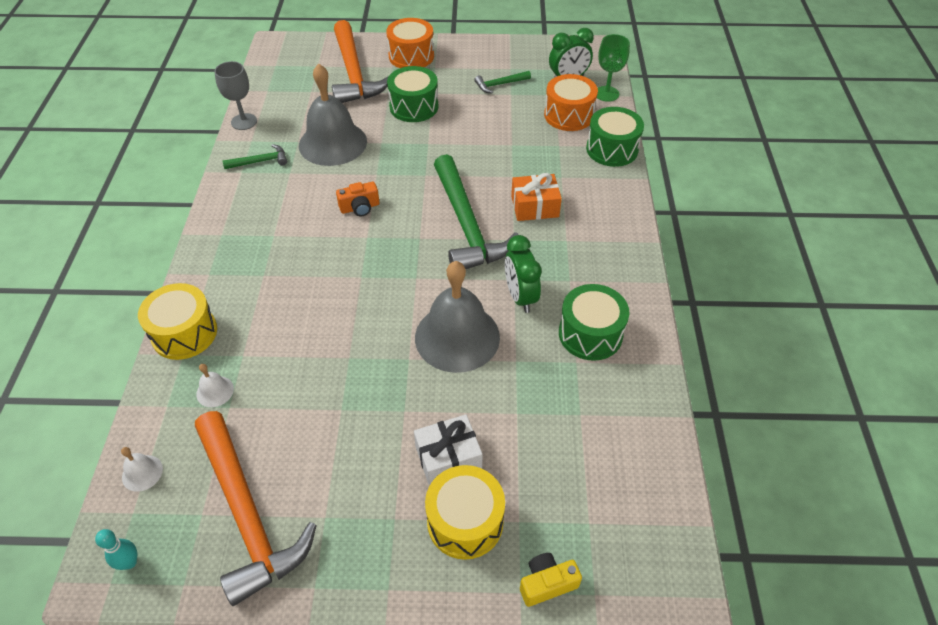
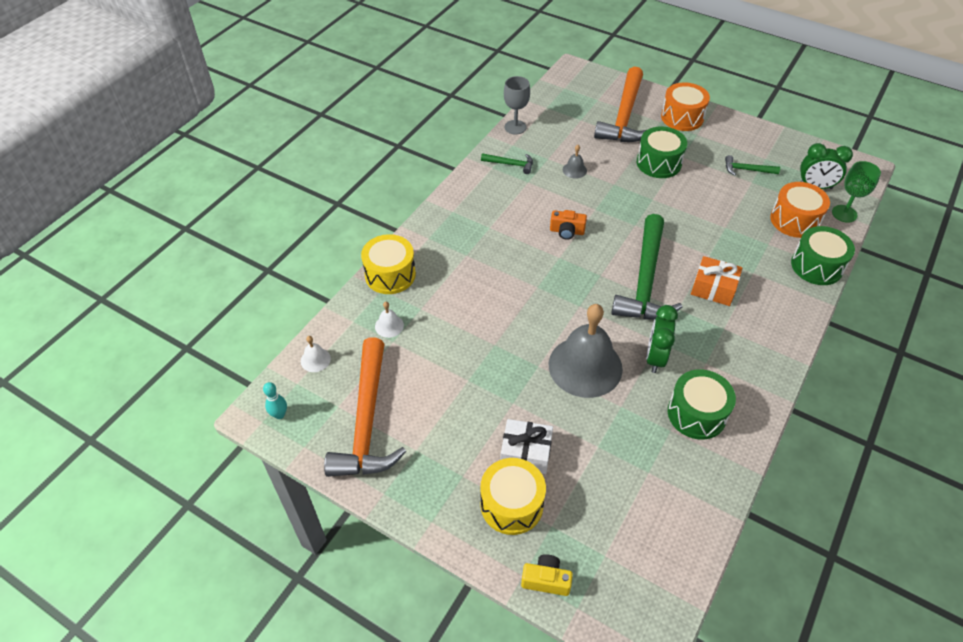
camera: 30 degrees right, 0 degrees up
grey bell [299,63,367,166] -> grey bell [563,145,587,179], size x0.41

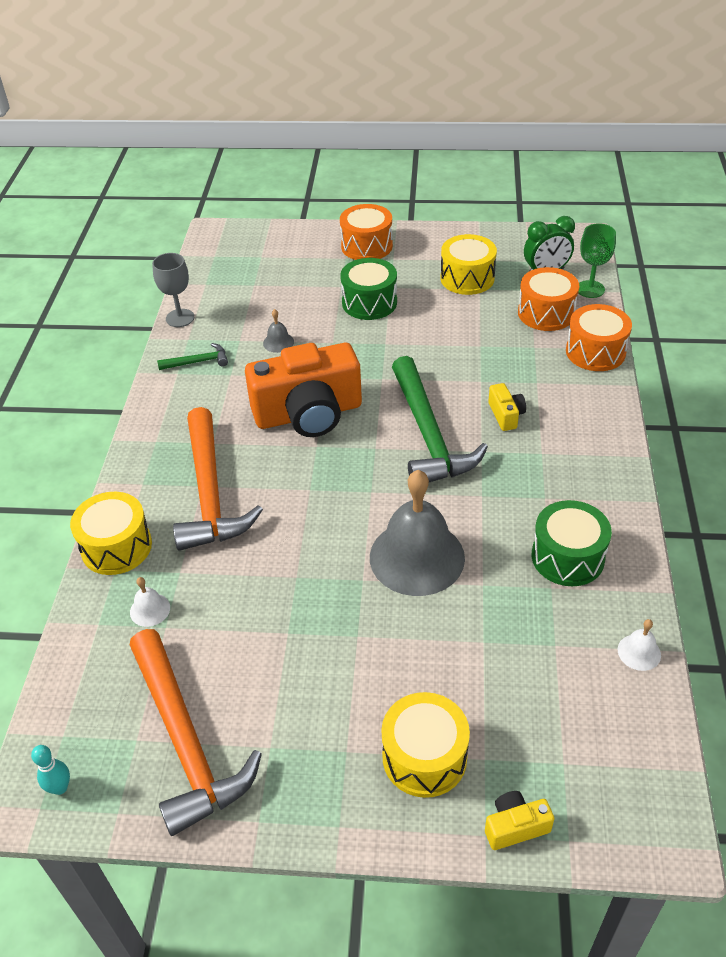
camera: 25 degrees left, 5 degrees down
white bell [301,336,331,372] -> white bell moved to [618,619,661,671]
white gift [500,419,553,474] -> none
orange camera [550,210,587,240] -> orange camera [245,343,362,437], size x2.44
orange hammer [594,67,646,142] -> orange hammer moved to [173,407,263,551]
green clock [646,305,678,373] -> none
orange gift [691,256,742,306] -> yellow camera [488,383,526,431]
green hammer [725,155,780,176] -> yellow drum [441,234,497,295]
green drum [791,226,855,285] -> orange drum [566,304,632,371]

